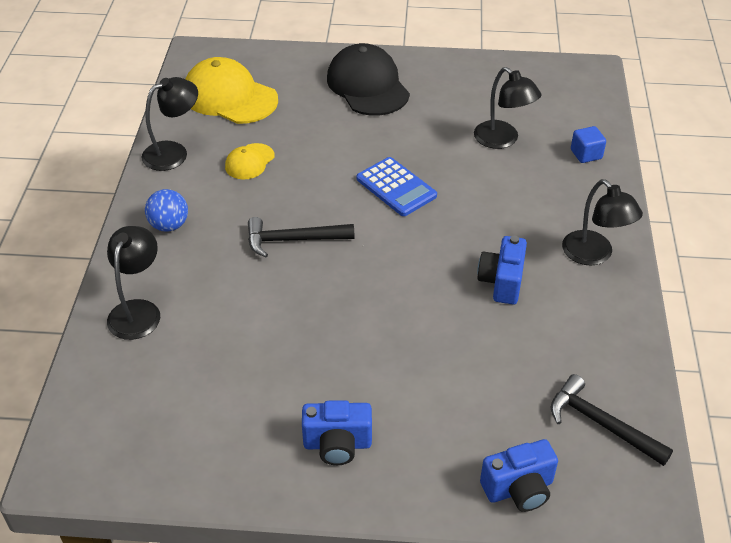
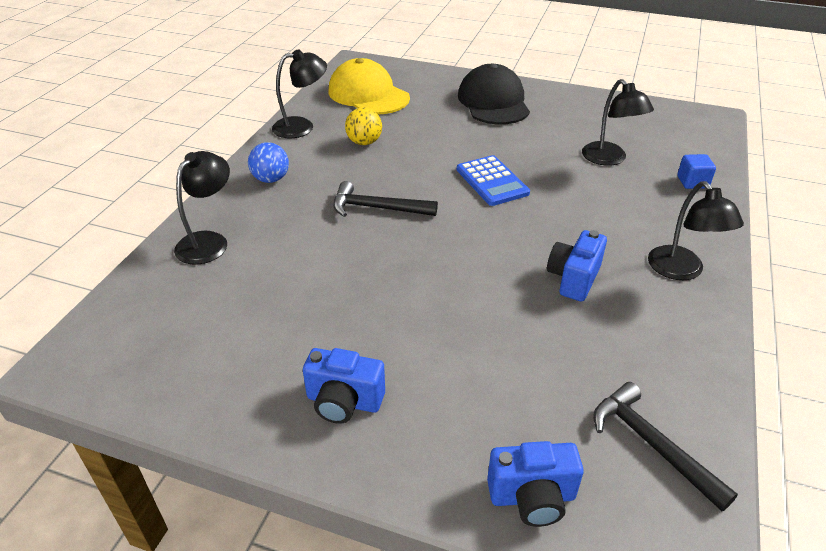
camera: 15 degrees right, 5 degrees down
yellow cap [225,143,275,179] -> yellow ball [345,107,382,145]

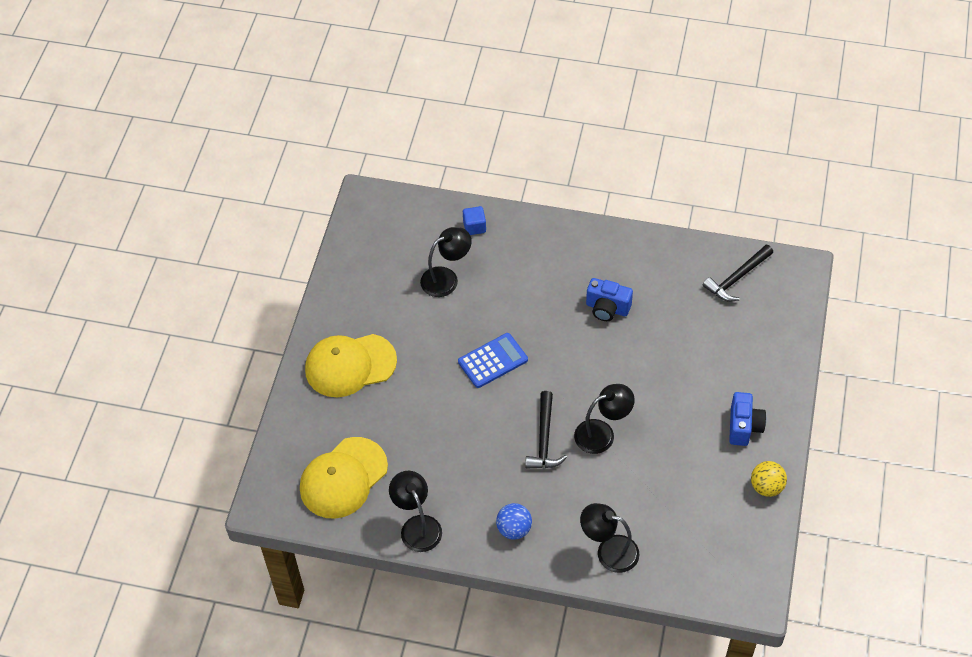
camera: 95 degrees left, 15 degrees up
yellow ball [345,107,382,145] -> yellow ball moved to [751,461,787,497]
black cap [458,64,530,124] -> yellow cap [305,334,397,397]
blue camera [487,441,584,527] -> none
black lamp [648,181,744,280] -> black lamp moved to [574,384,635,454]

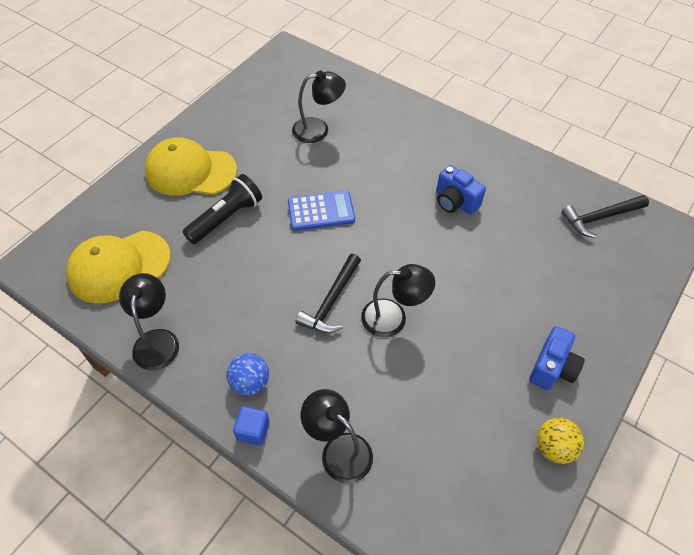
camera: 20 degrees right, 0 degrees up
blue cube [463,206,486,235] -> blue cube moved to [233,406,270,446]
none -> black flashlight [182,174,262,244]

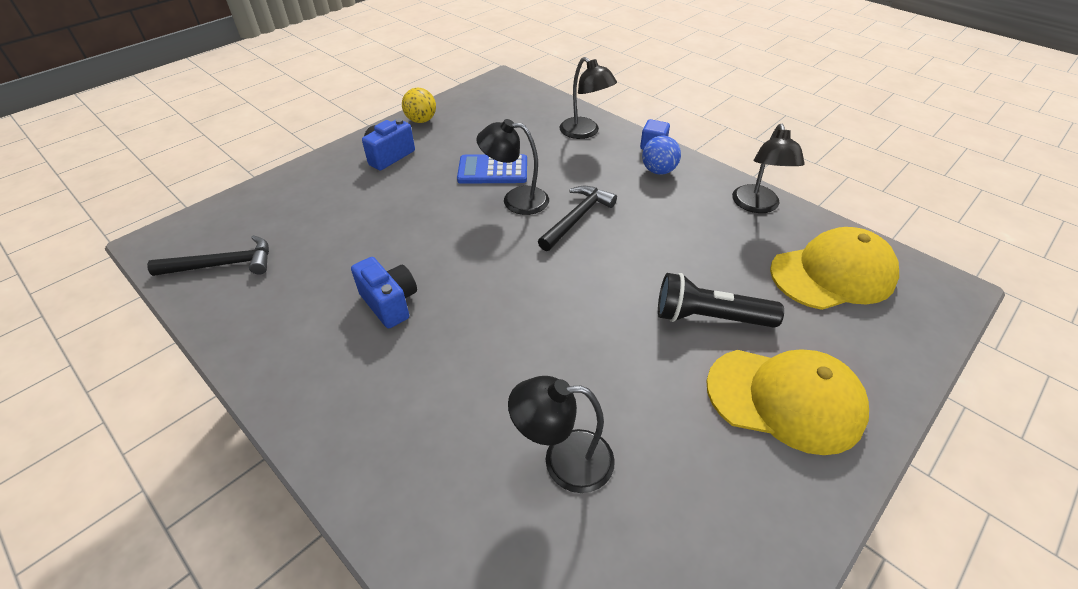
camera: 170 degrees left, 10 degrees down
black flashlight [182,174,262,244] -> black flashlight turned 45 degrees clockwise [658,273,784,328]
blue calculator [288,191,355,231] -> blue calculator moved to [457,154,527,184]

